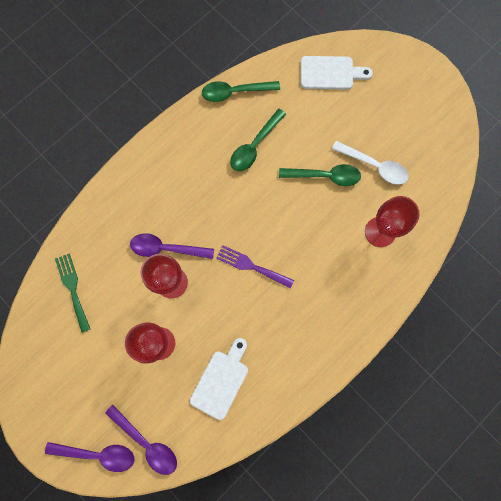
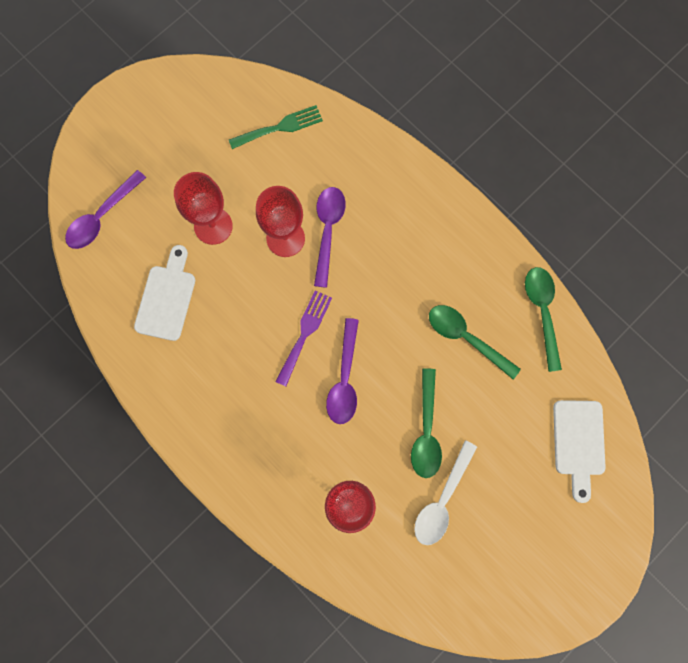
camera: 90 degrees right, 0 degrees up
purple spoon [45,442,134,472] -> purple spoon moved to [326,318,359,424]
white cutting board [190,338,248,420] -> white cutting board turned 105 degrees counterclockwise [134,245,195,341]

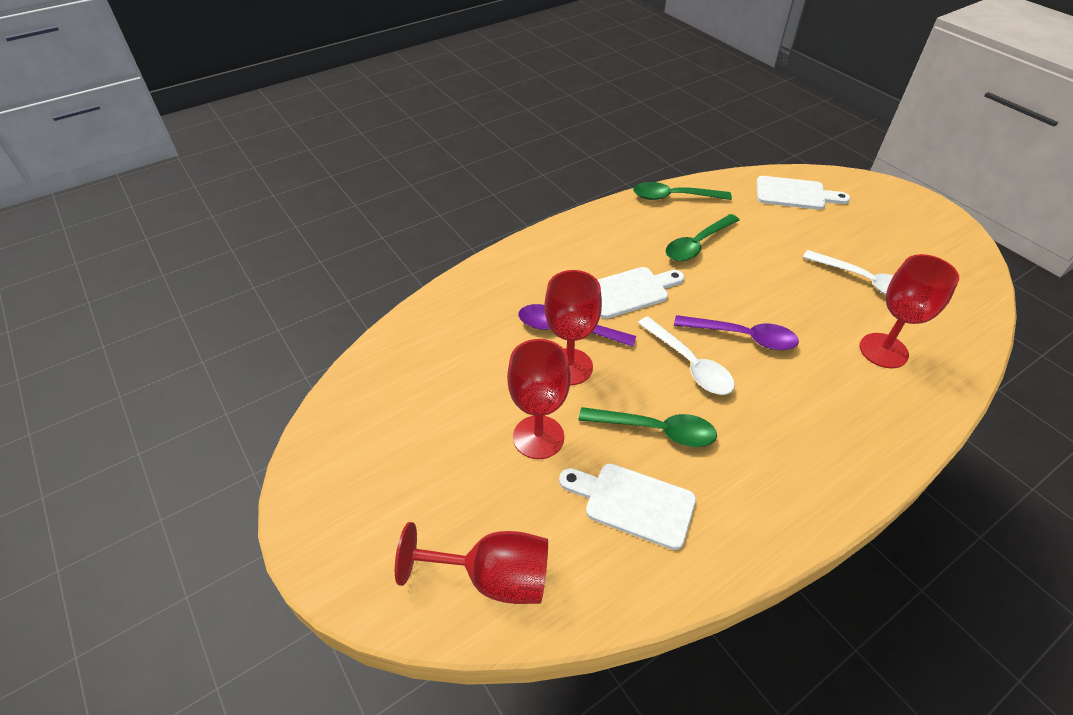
camera: 80 degrees left, 30 degrees down
purple spoon [65,170,146,249] -> red goblet [395,522,548,604]
green fork [229,105,323,149] -> none
purple fork [276,290,332,386] -> white spoon [638,316,735,395]
green spoon [411,368,442,478] -> green spoon moved to [578,407,717,447]
none -> white cutting board [598,267,684,319]

